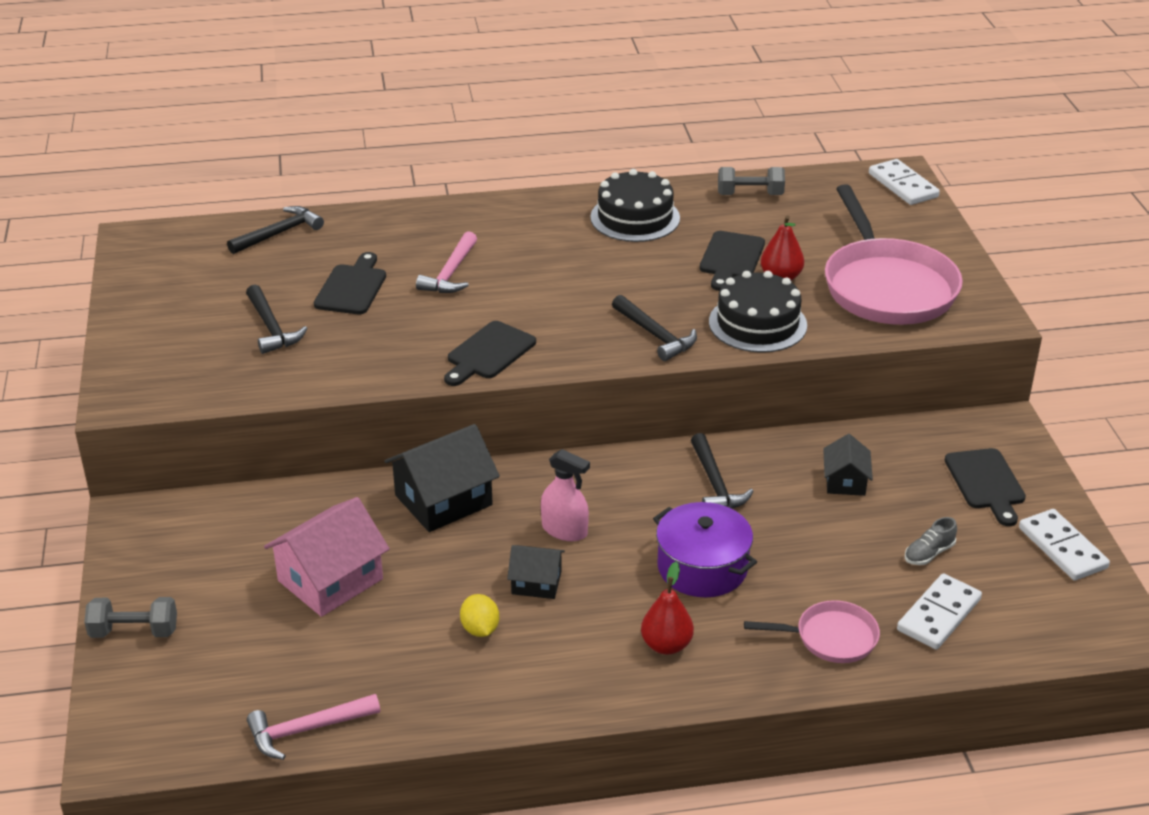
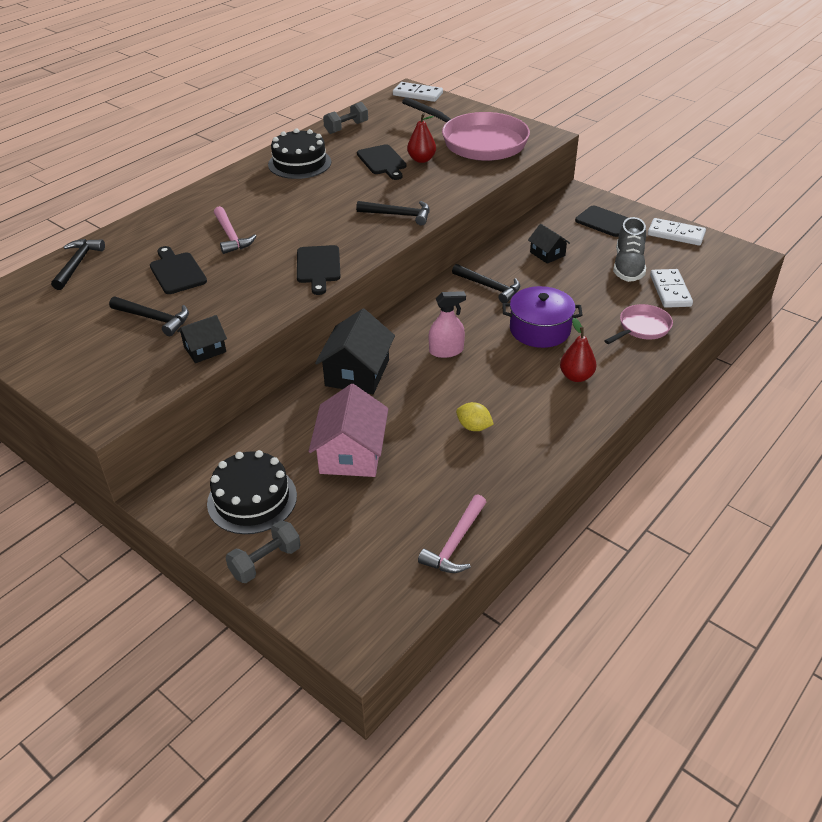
camera: 40 degrees left, 5 degrees up
black house [507,545,565,599] -> black house moved to [177,315,227,363]
black cake [709,271,807,353] -> black cake moved to [207,450,297,534]
grey shoe [905,517,957,565] -> grey shoe [613,217,646,282], size x1.90

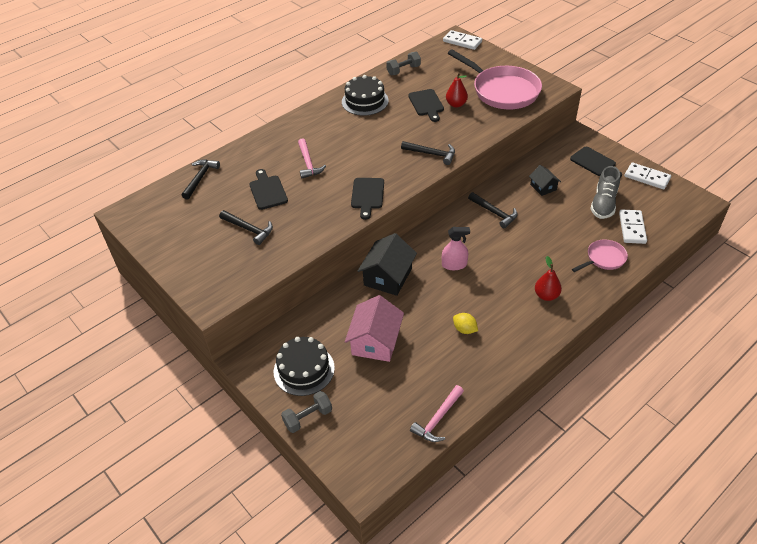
camera: 10 degrees right, 5 degrees up
black house [177,315,227,363] -> none
purple pot [503,286,583,348] -> none

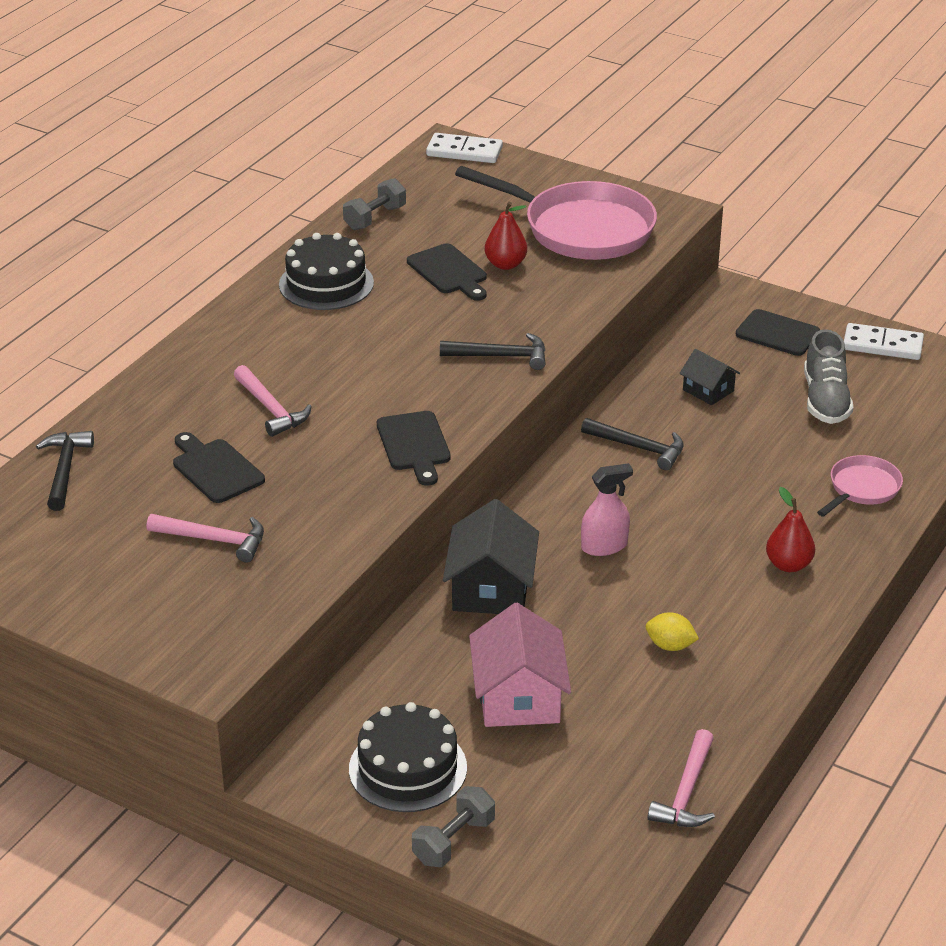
camera: 20 degrees left, 10 degrees down
black hammer [219,210,273,245] -> pink hammer [147,514,264,563]
white domino [619,209,647,244] -> none

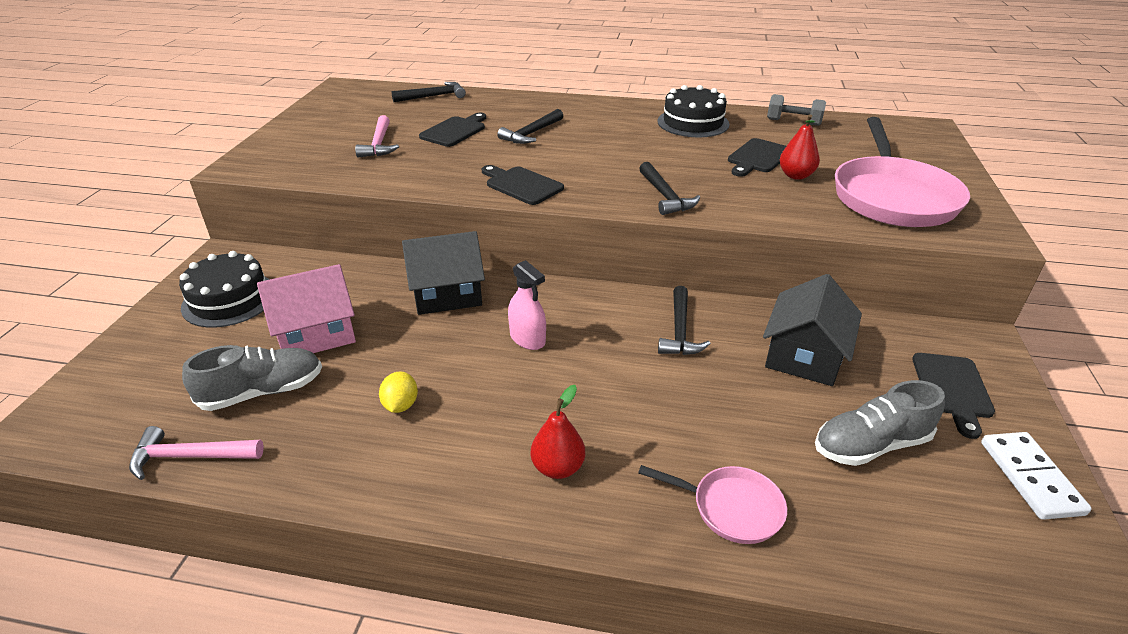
camera: 70 degrees right, 0 degrees up
pink hammer [234,365,312,437] -> black hammer [497,109,563,144]
black cutting board [377,411,451,486] -> black cutting board turned 75 degrees clockwise [482,165,564,205]
grey dumbbell [412,786,495,867] -> none
white domino [426,133,503,163] -> none
black house [679,349,740,405] -> black house [763,274,862,386], size x1.78
none -> grey shoe [182,345,322,411]

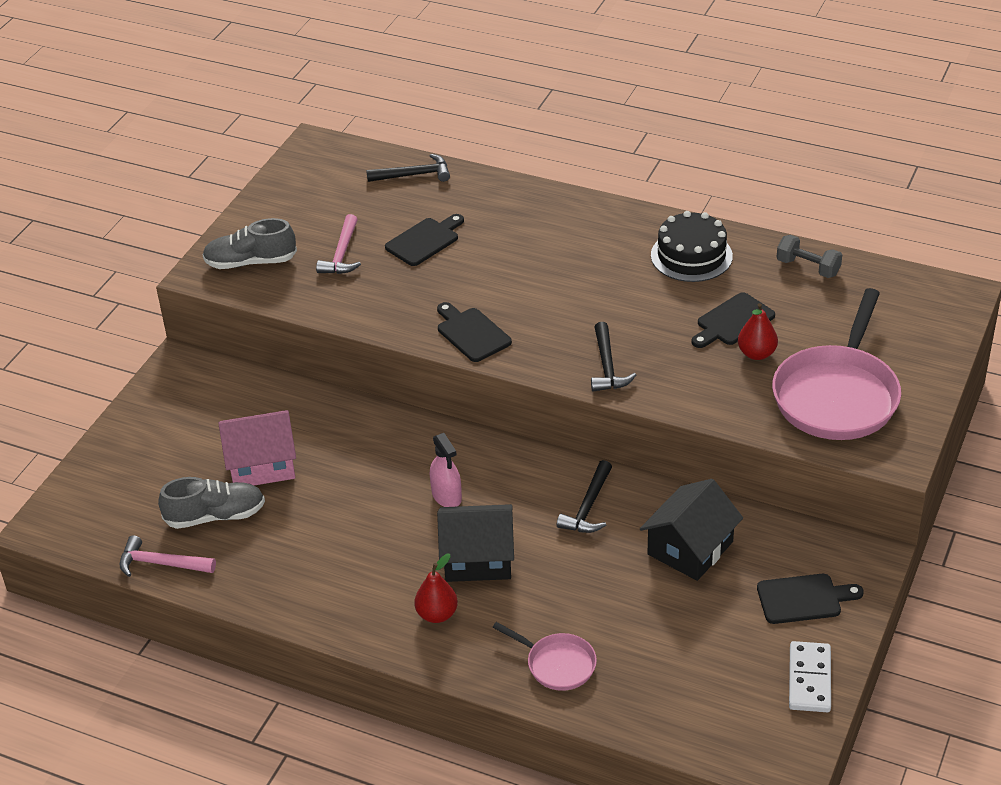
camera: 15 degrees right, 5 degrees up
black cake [179,251,270,328] -> none
yellow lemon [379,372,418,413] -> none
black house [402,231,485,315] -> black house moved to [437,504,514,582]
black hammer [497,109,563,144] -> none
grey shoe [815,380,945,466] -> grey shoe moved to [202,218,297,269]
black cutting board [912,353,995,439] -> black cutting board turned 120 degrees counterclockwise [757,574,864,624]

